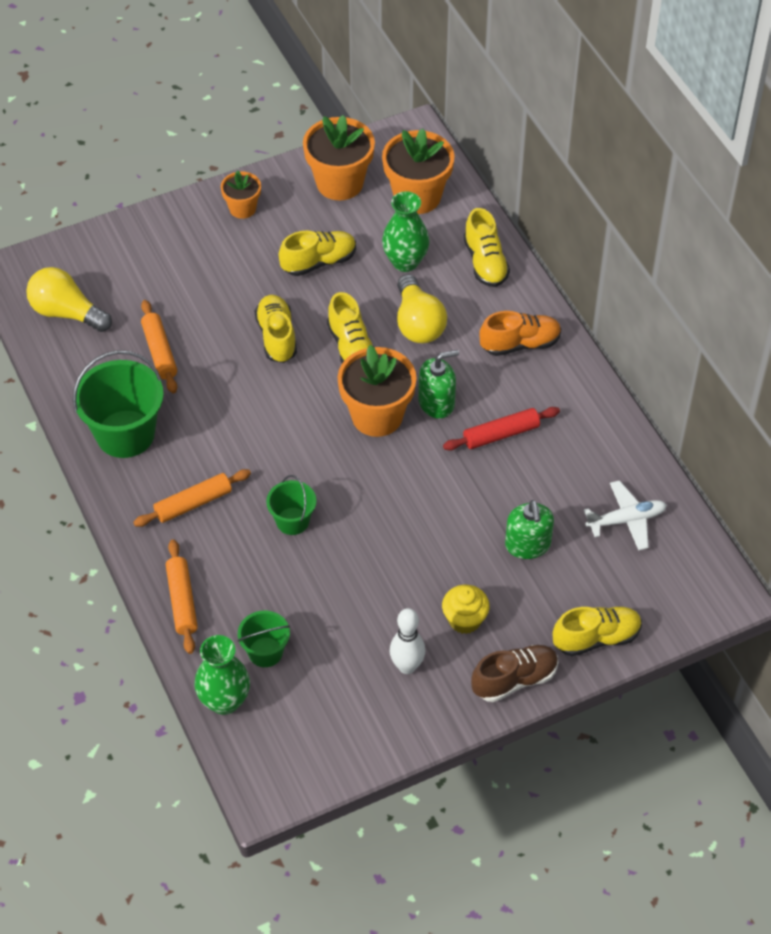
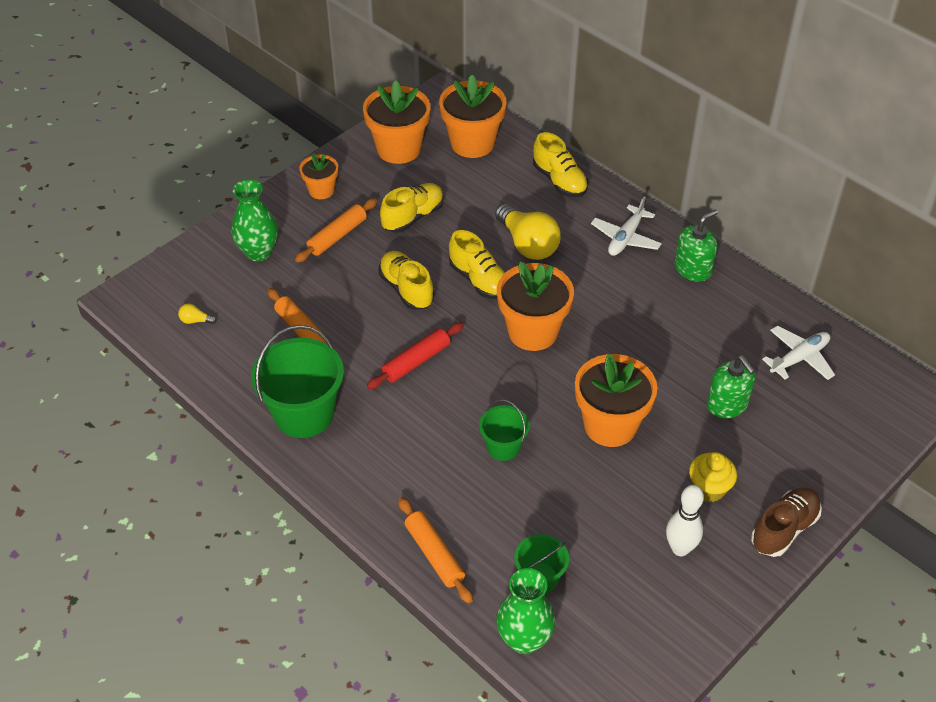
camera: 20 degrees left, 5 degrees down
yellow light bulb [26,267,112,332] -> yellow light bulb [178,304,217,324], size x0.41
orange rolling pin [133,469,251,527] -> orange rolling pin moved to [295,198,377,263]
green vase [382,191,430,272] -> green vase moved to [231,180,278,261]
green soap dispenser [418,350,459,419] -> green soap dispenser moved to [674,209,718,282]
red rolling pin [443,407,560,451] -> red rolling pin moved to [367,322,464,389]
orange shoe [479,311,561,356] -> white plane [591,196,662,256]
yellow shoe [553,606,642,656] -> none
none -> orange flower pot [575,354,657,447]

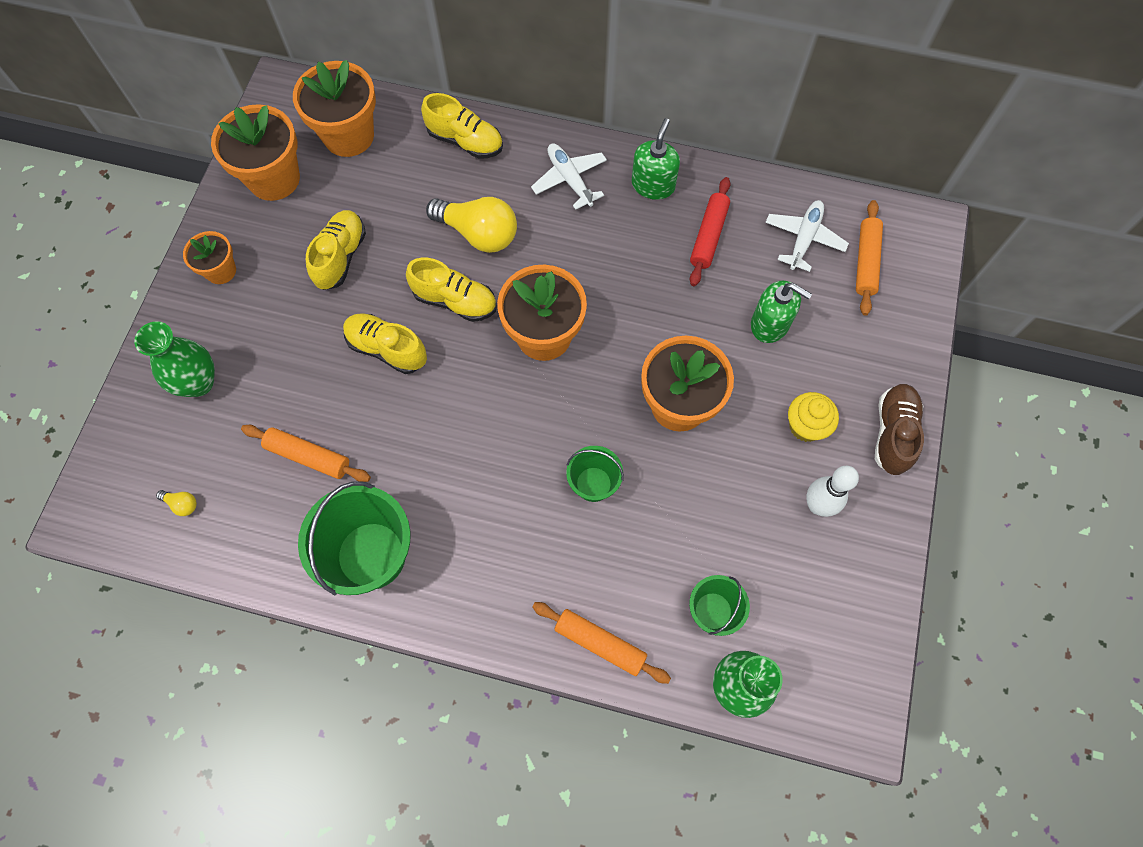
camera: 30 degrees left, 20 degrees up
yellow light bulb [178,304,217,324] -> yellow light bulb turned 135 degrees counterclockwise [156,490,197,516]
orange rolling pin [295,198,377,263] -> orange rolling pin moved to [856,200,883,316]
red rolling pin [367,322,464,389] -> red rolling pin moved to [690,177,730,286]
white plane [591,196,662,256] -> white plane turned 150 degrees clockwise [531,144,607,210]

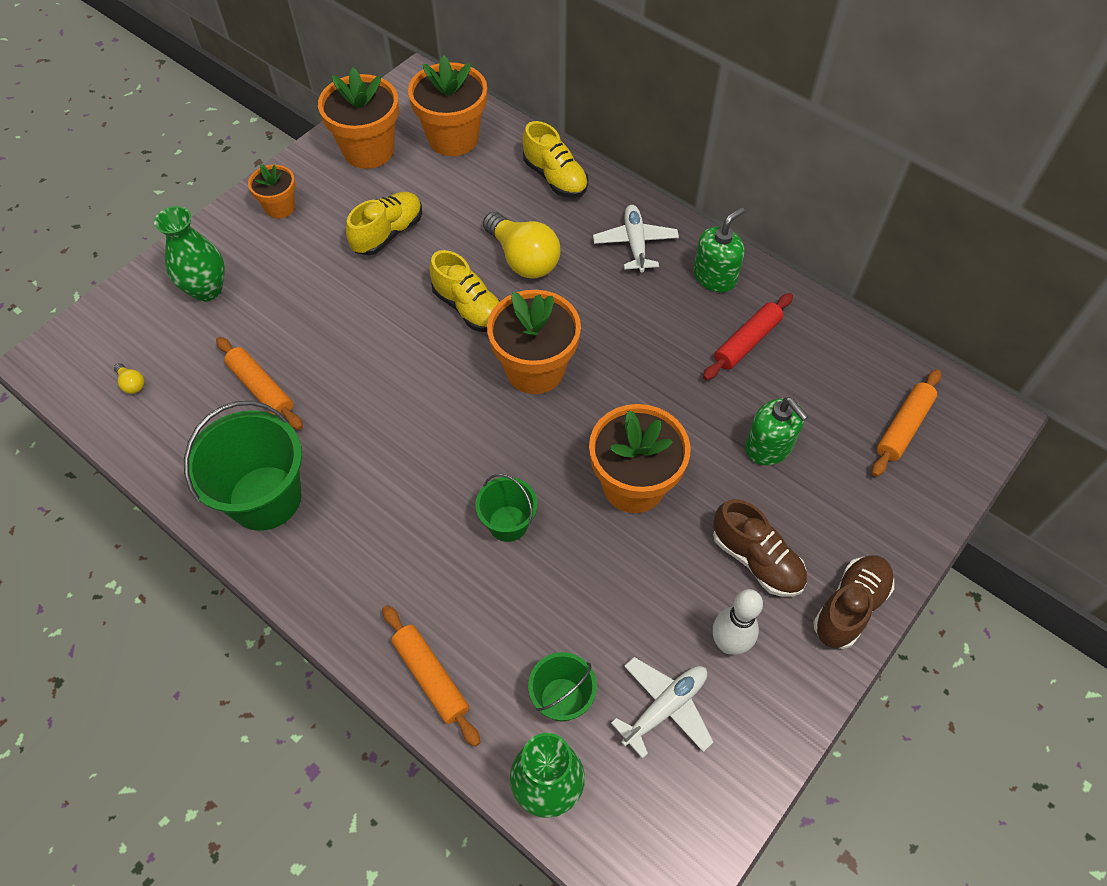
camera: 25 degrees right, 10 degrees down
yellow shoe [343,313,427,374] -> none
white plane [765,200,849,272] -> white plane moved to [611,657,713,759]
yellow cupcake [788,392,839,442] -> brown shoe [713,499,807,597]

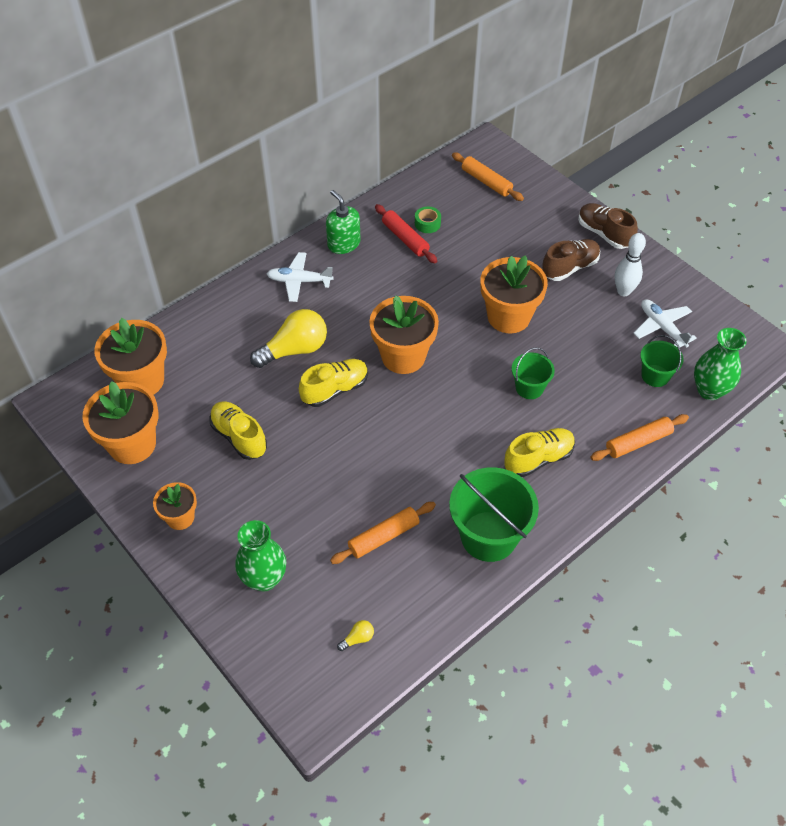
camera: 80 degrees left, 5 degrees down
yellow shoe [523,121,588,198] -> yellow shoe moved to [504,428,575,477]
green soap dispenser [745,397,808,465] -> none
none -> green tape [415,206,441,233]

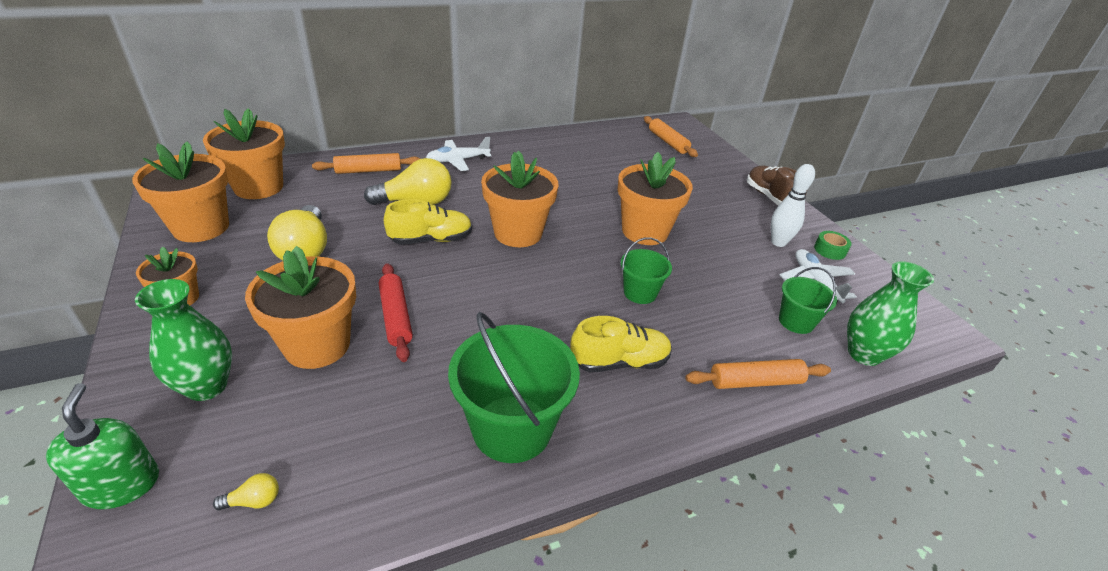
camera: 15 degrees right, 15 degrees down
yellow shoe [209,401,267,460] -> yellow light bulb [267,205,327,261]
white plane [267,252,334,302] -> white plane turned 45 degrees counterclockwise [426,137,491,171]
green soap dispenser [326,190,361,254] -> green soap dispenser moved to [46,383,159,509]
orange rolling pin [330,502,436,564] -> orange rolling pin moved to [312,153,421,174]
red rolling pin [375,204,437,263] -> red rolling pin moved to [379,263,413,362]
green tape [415,206,441,233] -> green tape moved to [814,231,852,260]
brown shoe [542,239,600,281] -> none
none -> orange flower pot [245,246,356,369]

